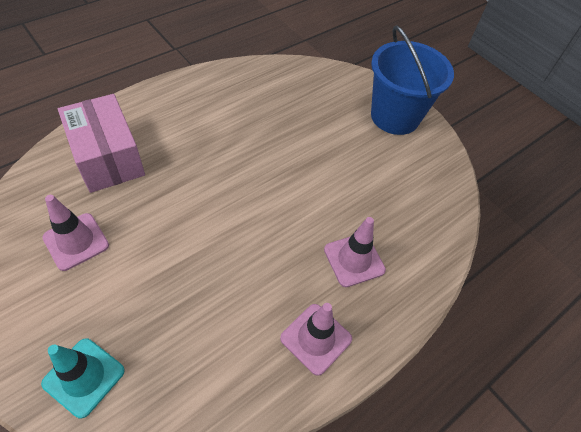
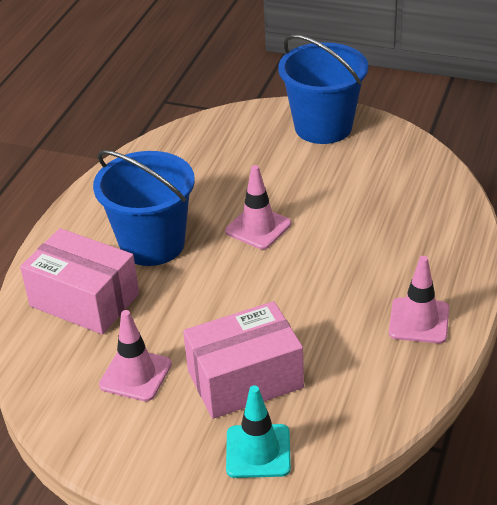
camera: 25 degrees left, 15 degrees down
pink traffic cone [324,217,386,287] -> pink traffic cone moved to [225,165,291,249]
none -> blue bucket [93,150,195,266]
none -> pink box [183,301,304,419]

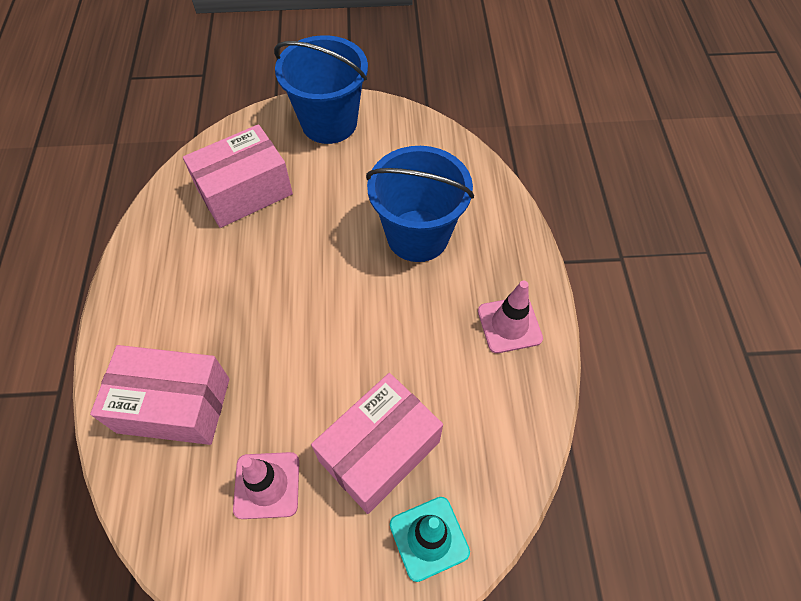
camera: 25 degrees left, 20 degrees up
blue bucket [93,150,195,266] -> blue bucket moved to [366,146,474,262]
pink traffic cone [225,165,291,249] -> none
none -> pink box [183,124,293,228]

